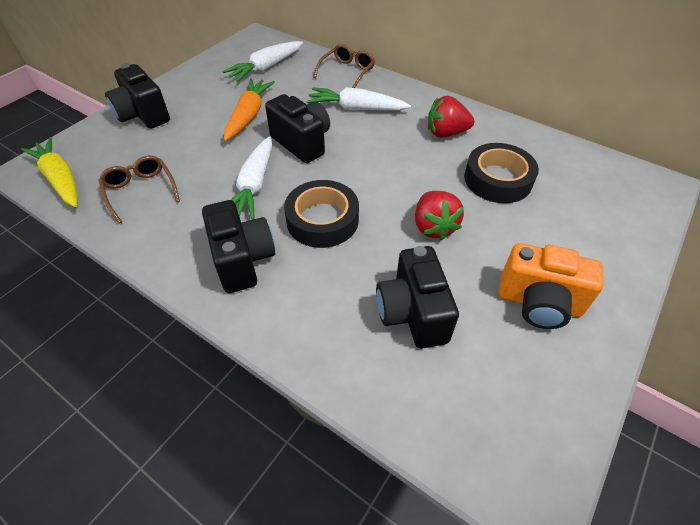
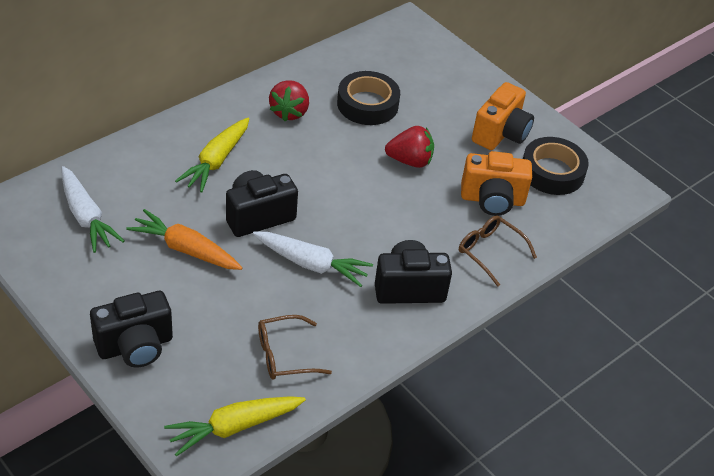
camera: 80 degrees left, 5 degrees down
black tape [284,180,359,248] -> black tape moved to [523,137,589,195]
white carrot [307,87,411,111] -> yellow carrot [175,118,249,193]
brown glasses [313,44,375,88] -> brown glasses moved to [459,215,537,287]
black camera [376,246,459,349] -> orange camera [461,151,532,216]

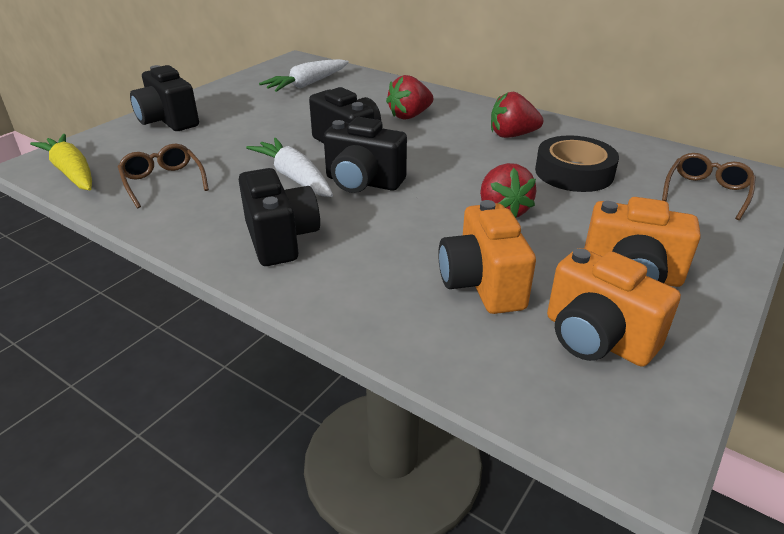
camera: 80 degrees right, 10 degrees down
orange carrot [126,209,243,270] -> none
yellow carrot [175,118,249,193] -> red strawberry [386,75,434,120]
white carrot [253,232,373,287] -> white carrot turned 135 degrees clockwise [246,138,333,197]
brown glasses [459,215,537,287] -> brown glasses moved to [662,153,756,220]
black tape [523,137,589,195] -> orange camera [547,248,681,367]
none -> black camera [324,117,407,193]

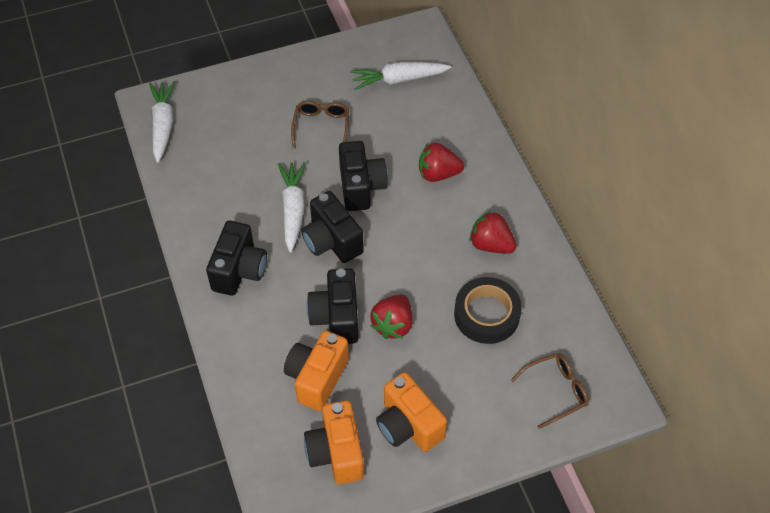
camera: 35 degrees right, 20 degrees up
yellow carrot [30,134,92,190] -> white carrot [149,81,176,163]
brown glasses [118,144,209,208] -> brown glasses moved to [291,101,349,148]
black camera [130,65,199,131] -> black camera moved to [307,268,358,344]

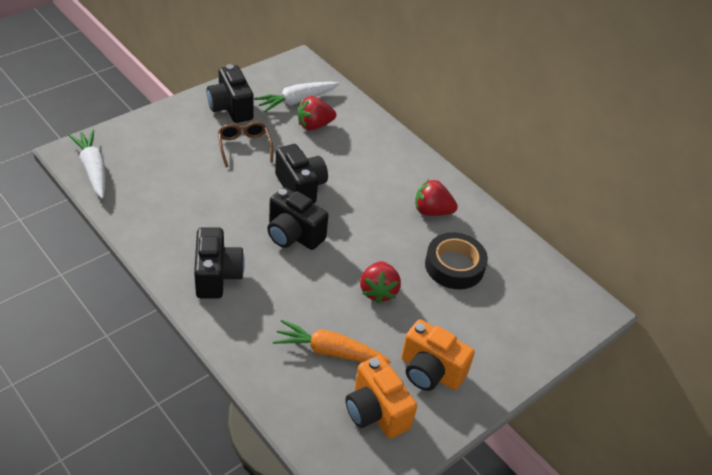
camera: 25 degrees left, 10 degrees down
white carrot [278,162,306,253] -> none
orange camera [284,331,349,411] -> orange carrot [273,320,391,364]
black camera [307,268,358,344] -> black camera moved to [207,64,253,123]
red strawberry [419,143,464,182] -> red strawberry moved to [297,96,336,130]
brown glasses [511,353,589,429] -> none

